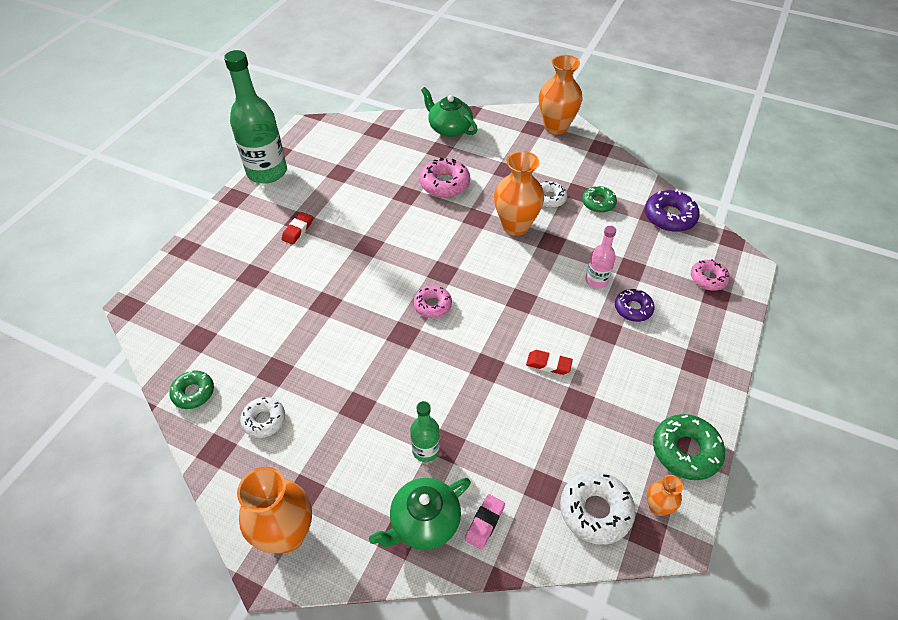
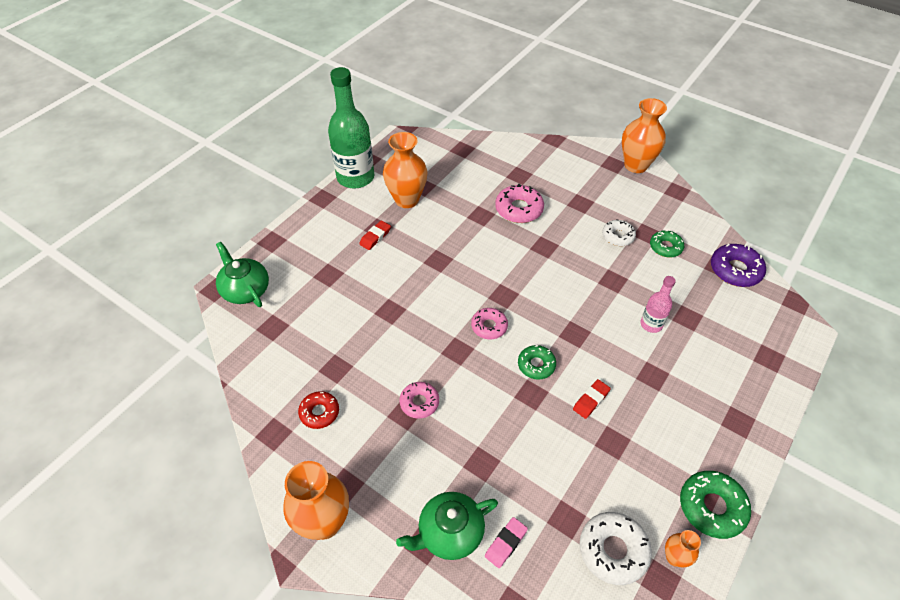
camera: 10 degrees right, 0 degrees up
green donut [169,370,214,409] -> green donut moved to [518,345,556,380]
white donut [240,397,285,438] -> red donut [298,391,339,429]
green bottle [410,401,440,462] -> none
green teapot [421,87,478,137] -> green teapot moved to [216,242,269,307]
orange vase [494,151,544,236] -> orange vase moved to [383,132,427,208]
red eraser [526,350,573,375] -> red eraser turned 75 degrees counterclockwise [573,379,611,419]
purple donut [615,289,655,322] -> none
pink donut [691,260,730,291] -> pink donut moved to [400,382,439,419]

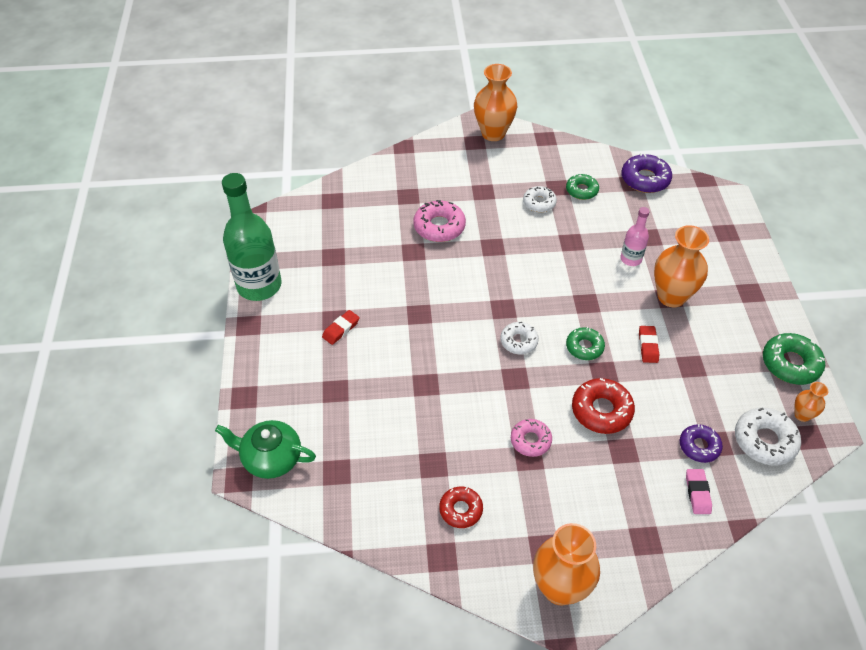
camera: 40 degrees left, 0 degrees up
red eraser [359,220,391,250] -> red eraser turned 45 degrees clockwise [322,310,360,345]
orange vase [383,132,427,208] -> orange vase moved to [654,225,709,307]
green teapot [396,492,498,560] -> none
pink donut [471,308,508,339] -> white donut [500,322,539,354]
none -> red donut [572,378,635,434]
none -> purple donut [680,424,723,463]

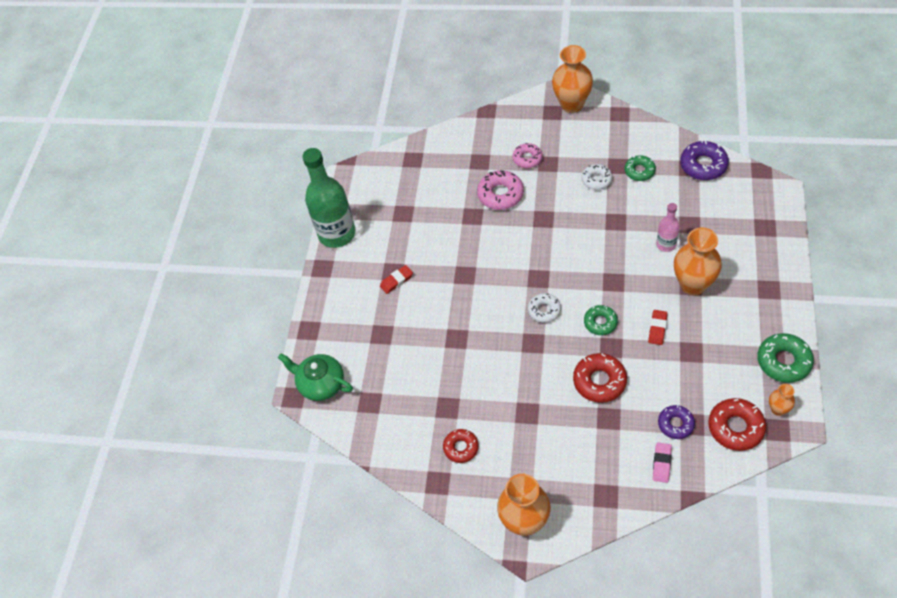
camera: 20 degrees right, 5 degrees up
pink donut [511,419,552,457] -> pink donut moved to [513,143,543,168]
white donut [735,408,801,466] -> red donut [708,398,766,451]

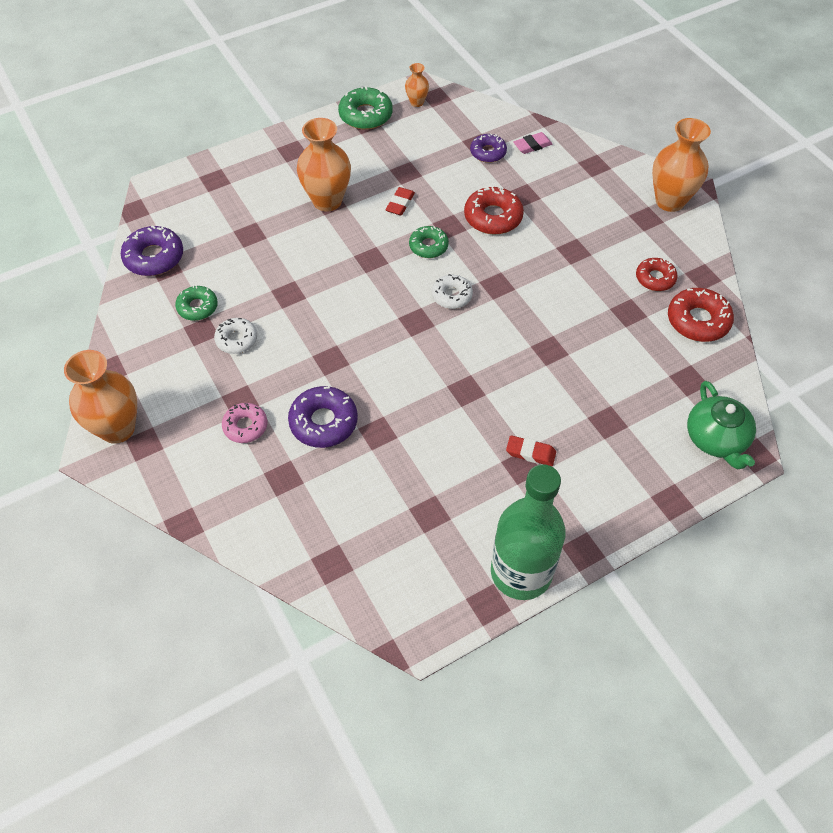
camera: 135 degrees left, 0 degrees up
pink donut [477,170,524,210] -> purple donut [288,386,358,448]
red eraser [648,310,667,345] -> red eraser turned 45 degrees counterclockwise [385,187,415,215]
pink bottle [656,203,680,252] -> none
red donut [708,398,766,451] -> red donut moved to [668,288,734,342]

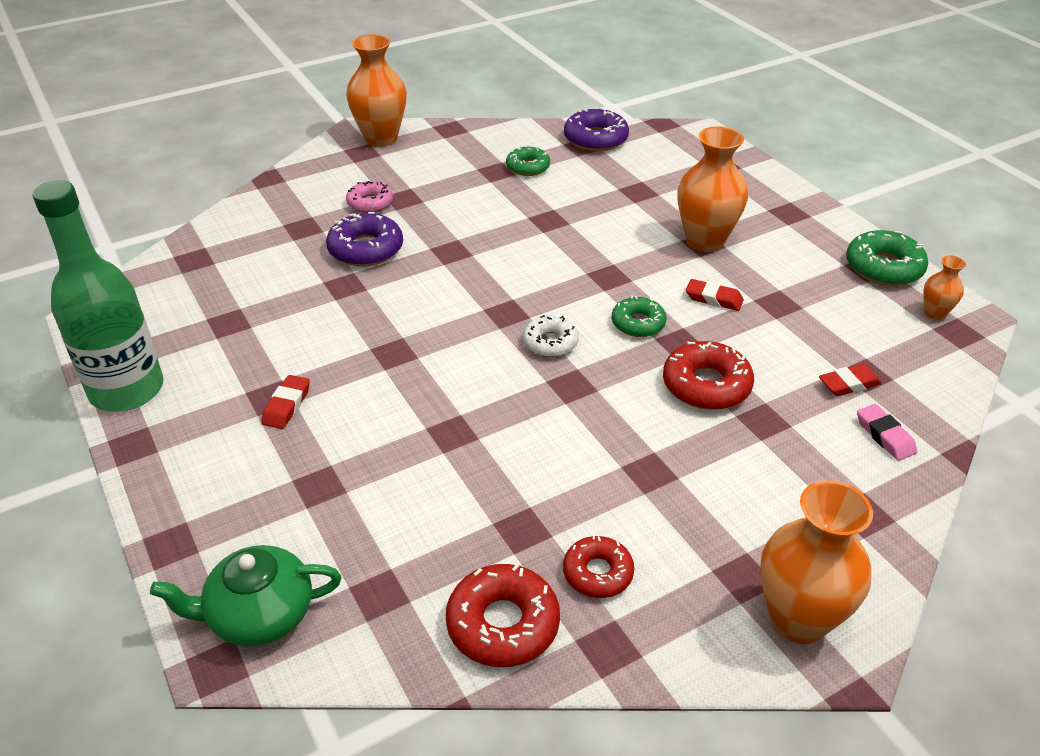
camera: 90 degrees right, 15 degrees down
white donut [214,318,257,354] -> none
purple donut [470,133,507,163] -> red eraser [819,364,882,396]

